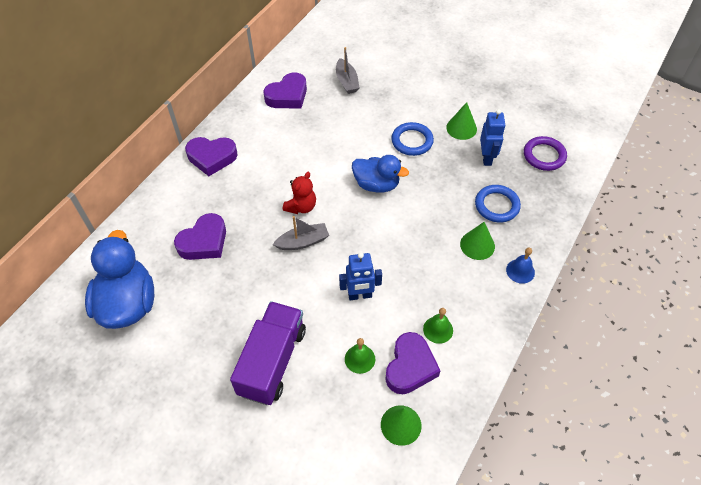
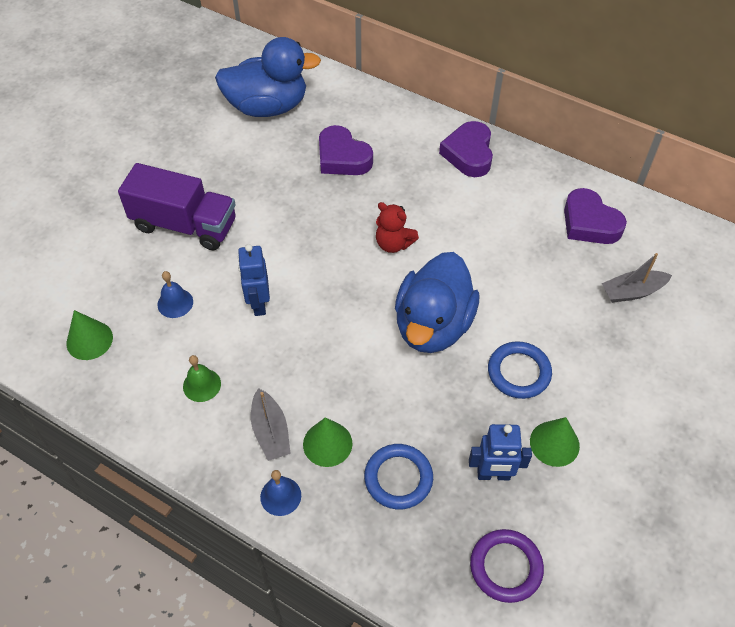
camera: 90 degrees right, 0 degrees up
grey boat [273,216,329,250] -> grey boat moved to [251,388,291,461]
green bell [345,338,375,374] -> blue bell [157,271,193,318]
blue duck [352,155,409,193] -> blue duck [395,252,479,353], size x1.53
purple heart [385,332,441,394] -> none

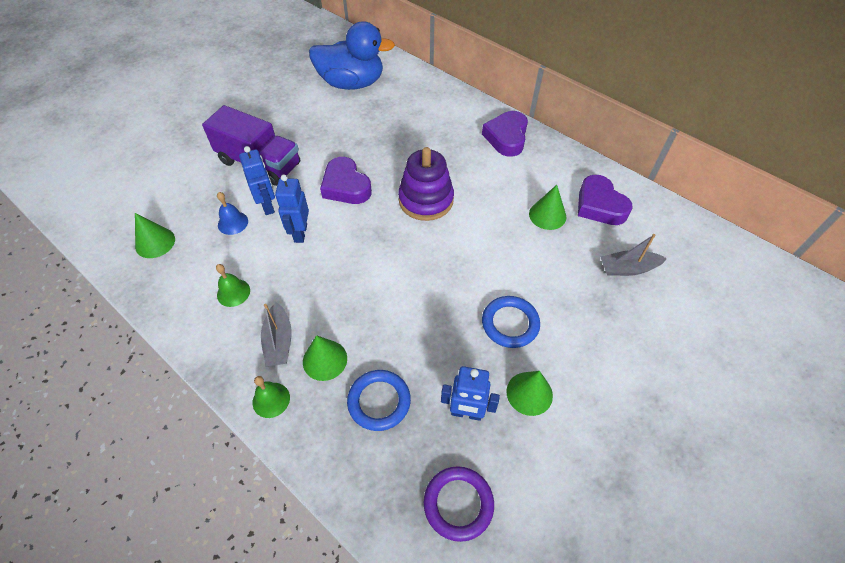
camera: 10 degrees right, 0 degrees up
blue bell [260,470,301,516] -> green bell [253,376,290,418]
purple heart [319,125,373,175] -> purple heart moved to [320,157,372,204]
red teddy bear [376,202,419,253] -> purple stacking toy [398,147,454,221]
blue duck [395,252,479,353] -> none
none -> blue robot [239,146,275,215]
none -> green cone [529,185,566,230]

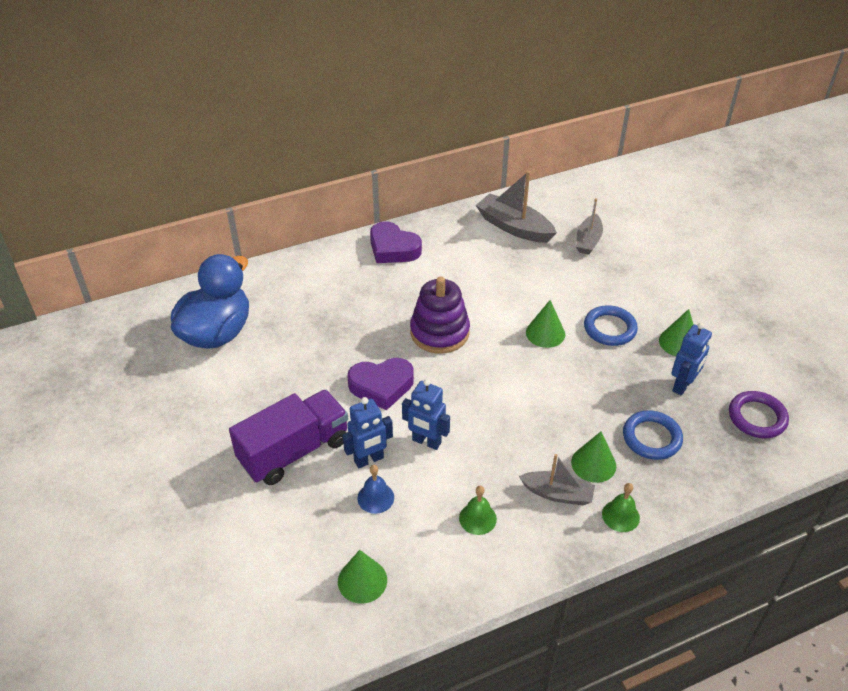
camera: 65 degrees left, 10 degrees down
blue robot [239,146,275,215] -> blue robot turned 150 degrees clockwise [343,397,393,468]
green cone [529,185,566,230] -> green cone moved to [526,300,565,348]
purple heart [578,175,633,225] -> grey boat [476,171,557,243]

